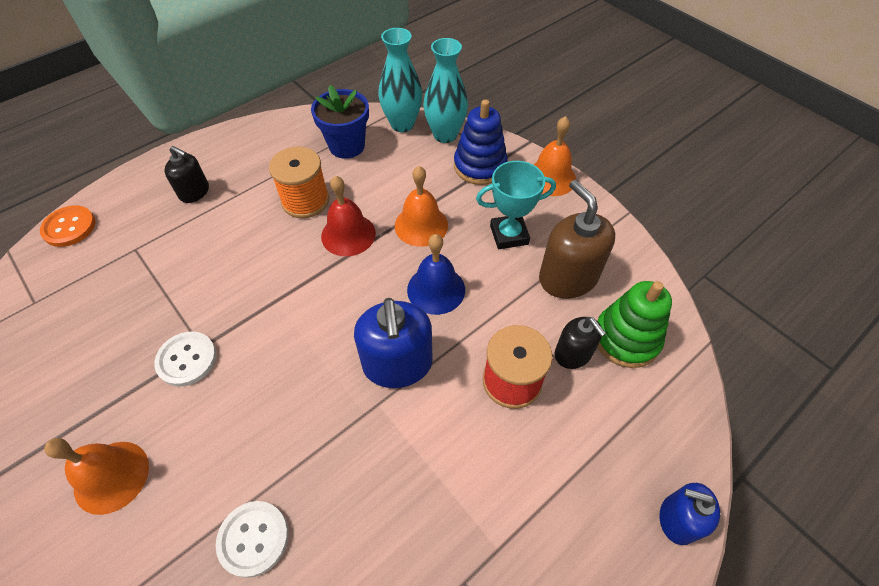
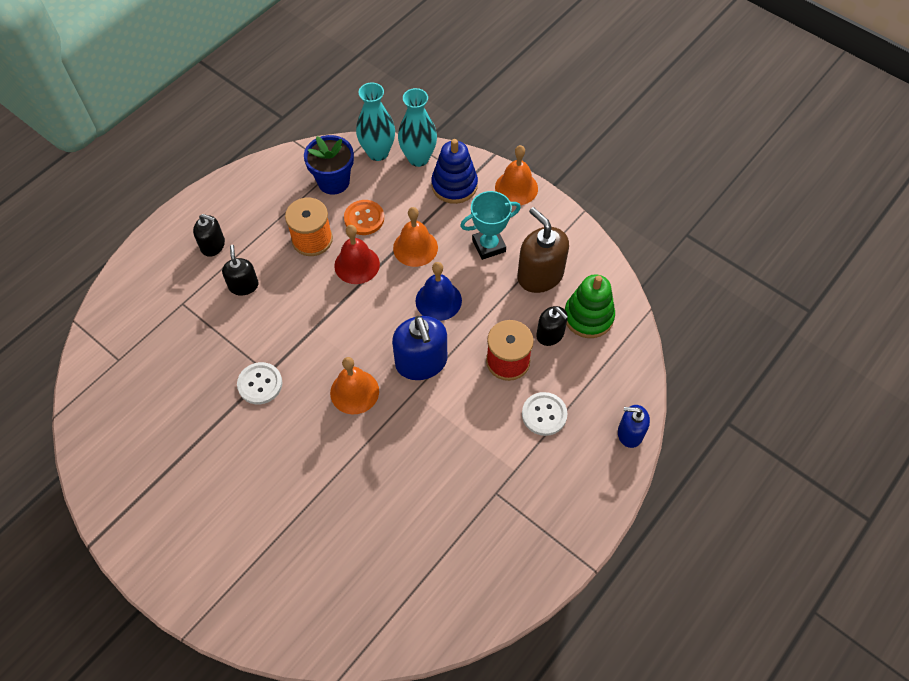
camera: 10 degrees left, 5 degrees up
orange button [40,206,96,247] -> orange button moved to [344,200,384,235]
orange bell [44,438,149,515] -> orange bell moved to [330,357,379,414]
white button [216,501,289,578] -> white button moved to [522,392,568,436]
none -> black soap dispenser [222,245,259,296]

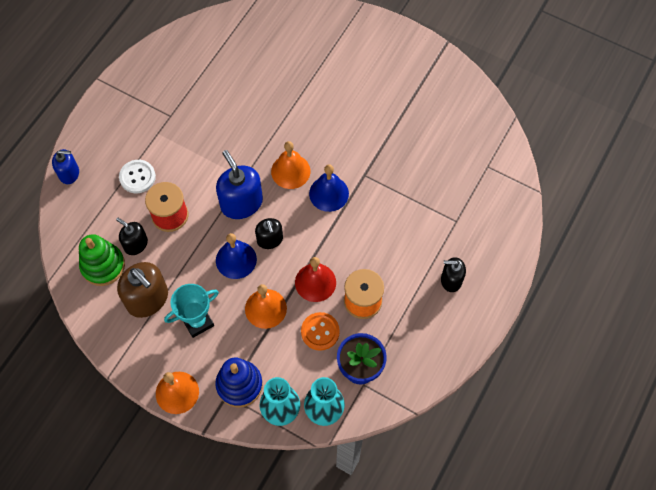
camera: 170 degrees right, 5 degrees up
black soap dispenser [222,245,259,296] -> black soap dispenser moved to [255,218,283,249]
white button [237,362,282,404] -> none
none -> blue bell [309,164,349,212]

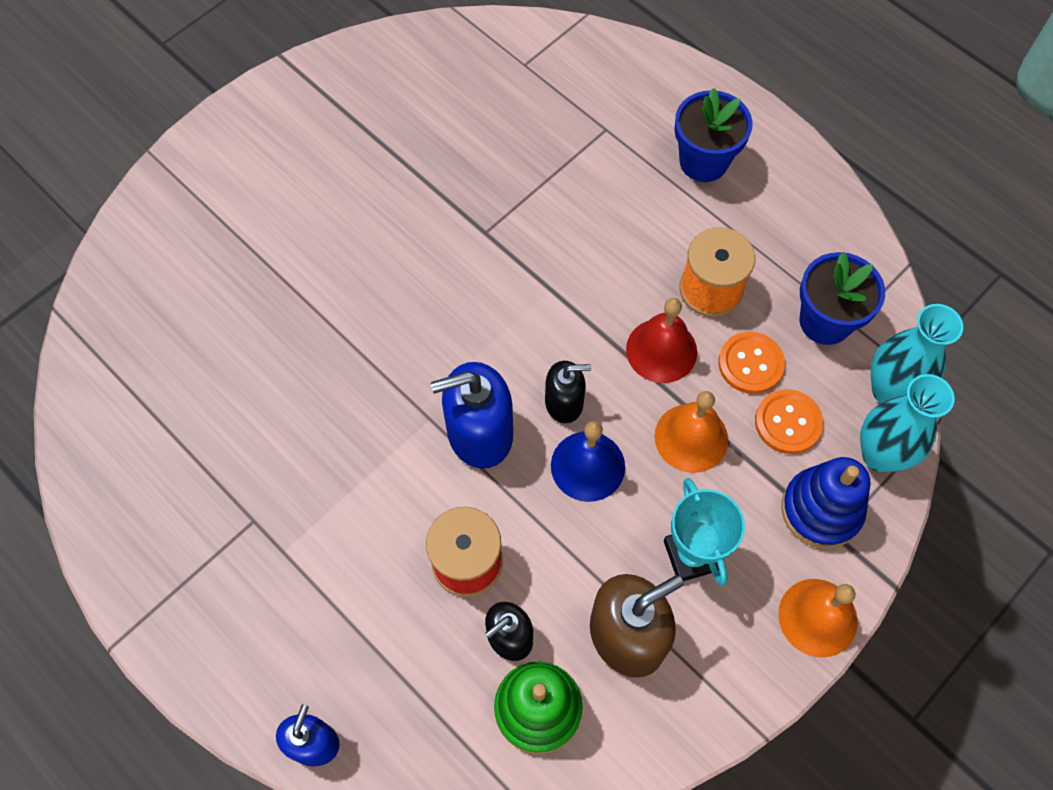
camera: 75 degrees left, 0 degrees up
white button [119,160,156,193] -> none
orange bell [271,141,310,189] -> none
blue bell [309,164,349,212] -> none
black soap dispenser [441,257,466,292] -> blue flower pot [674,88,753,182]
none -> orange button [755,389,823,454]

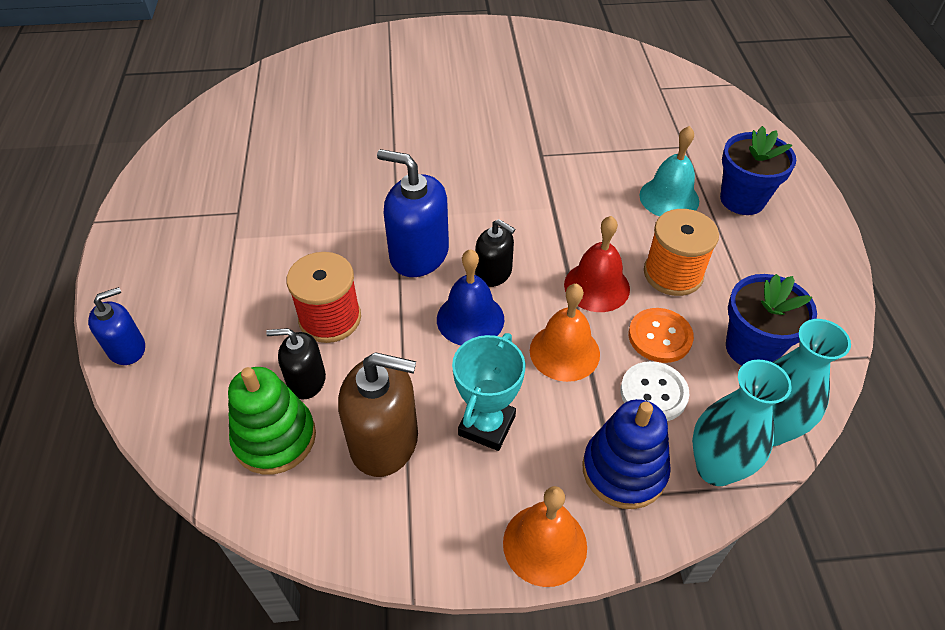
camera: 40 degrees right, 15 degrees down
orange button [755,389,823,454] -> white button [621,361,689,421]
none -> turquoise bell [639,126,699,216]

